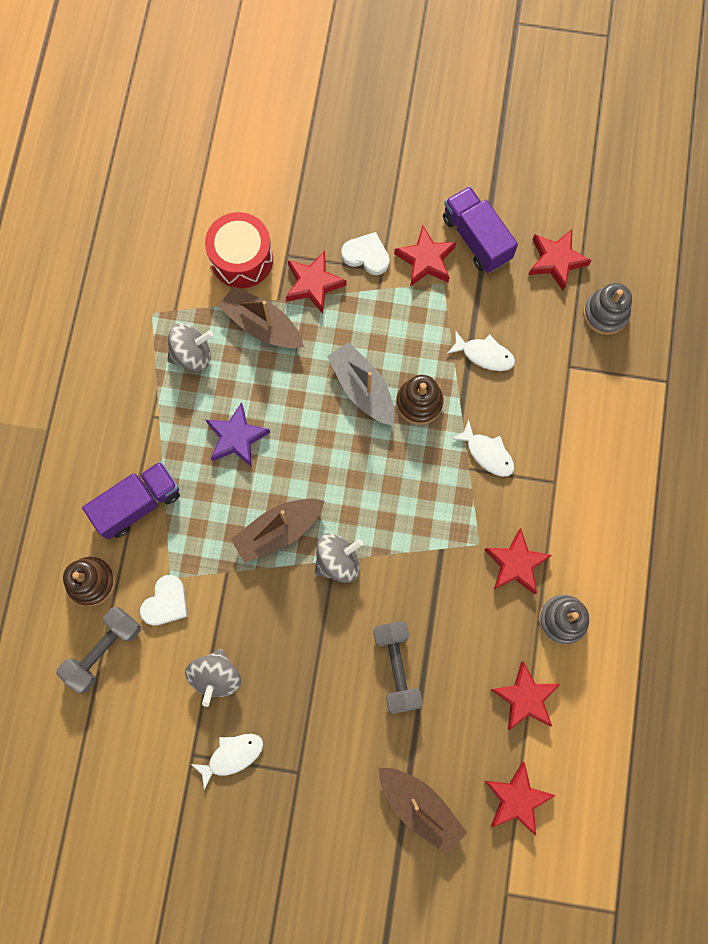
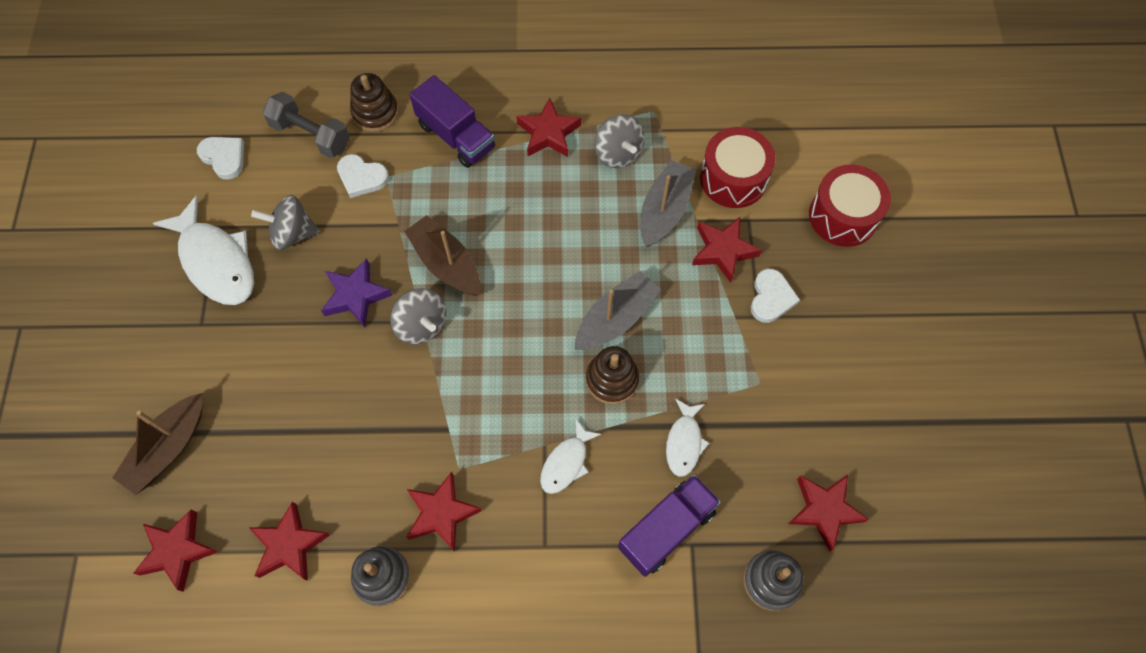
camera: 80 degrees right, 10 degrees down
white fish [191,734,263,790] -> white fish [152,195,254,305], size x1.83
purple star [206,402,270,467] -> purple star moved to [321,258,392,327]
brown boat [218,286,304,348] -> grey boat [641,160,696,247]
grey dumbbell [373,621,423,714] -> none
red star [394,225,456,287] -> red star moved to [516,98,581,157]
purple truck [443,186,518,273] -> purple truck moved to [618,474,721,577]
none -> white heart [197,137,244,180]
none -> red drum [809,164,891,247]

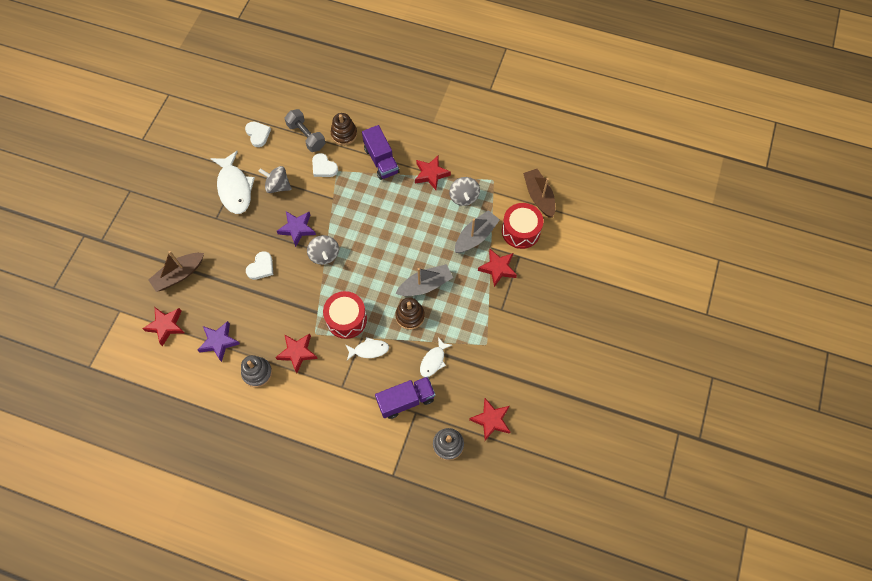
camera: 20 degrees right, 0 degrees up
red star [249,502,330,581] -> purple star [198,321,240,362]
brown boat [404,215,480,296] -> brown boat moved to [523,169,555,218]
white fish [540,419,602,494] -> white fish turned 150 degrees counterclockwise [346,337,389,360]
white heart [751,269,800,323] -> white heart moved to [246,251,273,280]
red drum [809,164,891,247] -> red drum moved to [323,291,367,339]

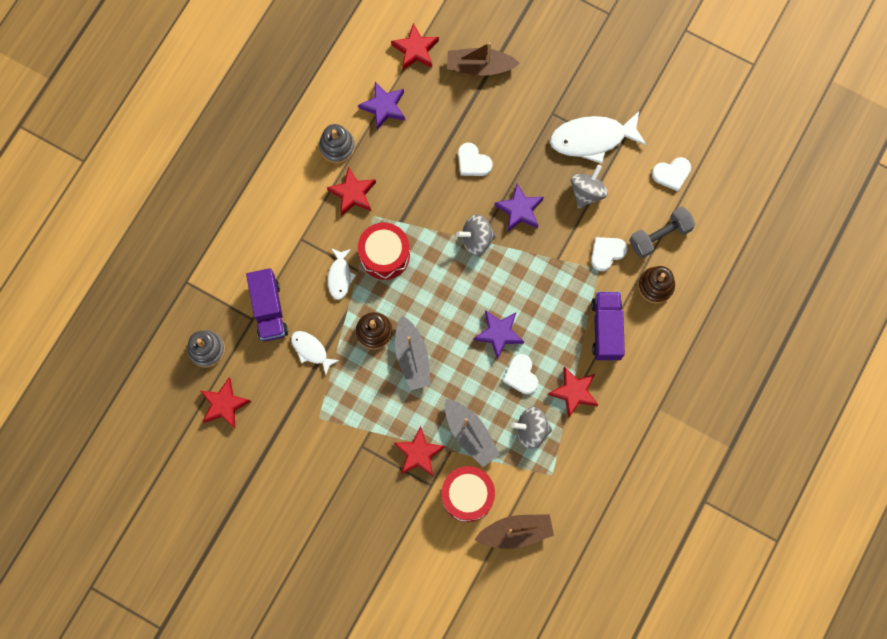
camera: 100 degrees right, 10 degrees up
brown boat [148,251,204,292] -> brown boat turned 60 degrees counterclockwise [447,42,520,76]
purple truck [362,125,400,180] -> purple truck turned 105 degrees clockwise [591,292,625,360]
none -> purple star [474,310,524,360]
none -> white heart [503,354,538,394]

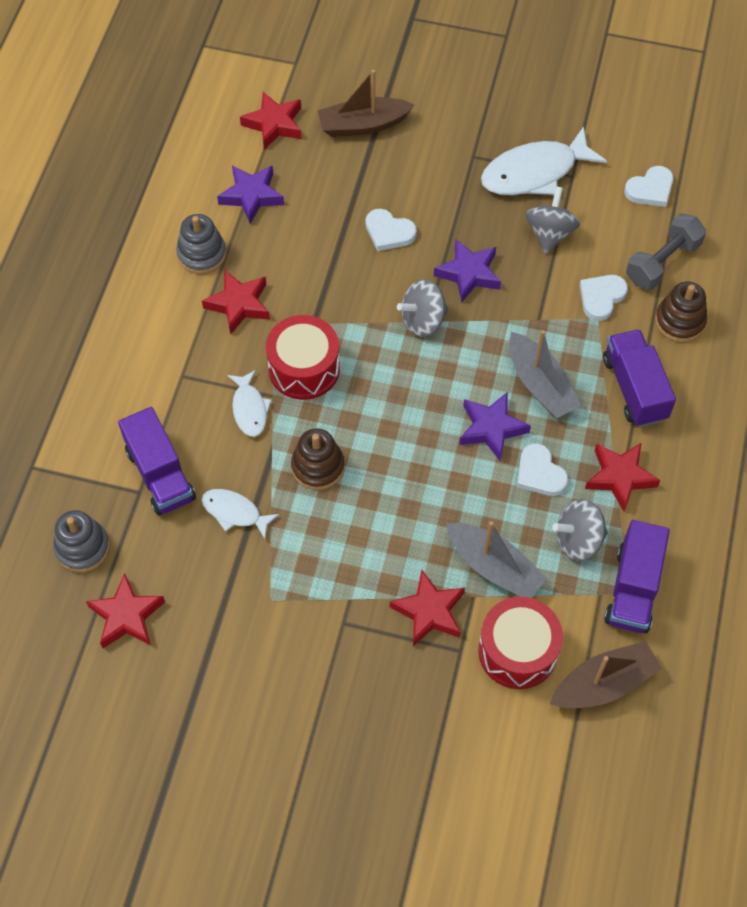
camera: 15 degrees left, 15 degrees down
grey boat [395,316,431,390] -> grey boat moved to [509,330,582,418]
none -> purple truck [604,520,670,633]

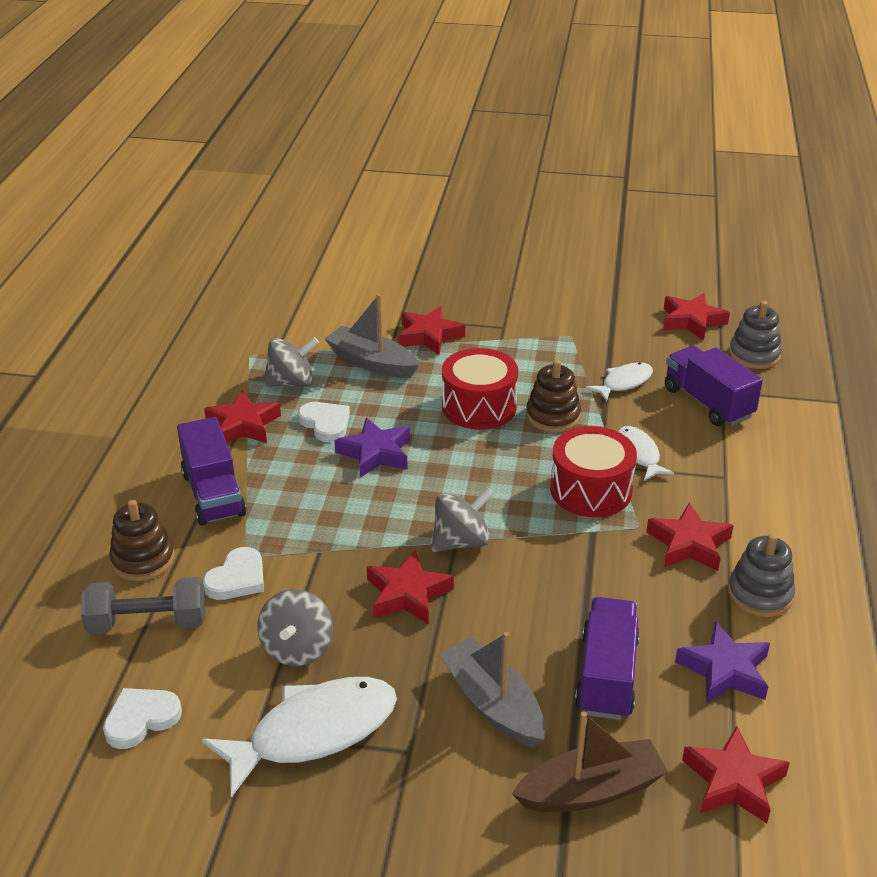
camera: 175 degrees right, 25 degrees down
white fish [202,489,279,539] -> white fish turned 60 degrees counterclockwise [585,362,653,402]
white heart [366,209,417,251] -> none
purple star [434,239,501,303] -> red star [367,550,454,625]
red drum [478,597,563,689] -> red drum moved to [442,348,518,429]
grey boat [509,330,582,418] -> grey boat moved to [439,632,545,748]
brown boat [550,641,662,708] -> none
purple truck [604,520,670,633] -> purple truck moved to [575,597,640,720]
grey dumbbell [626,213,706,290] -> grey dumbbell turned 45 degrees clockwise [81,577,205,634]

